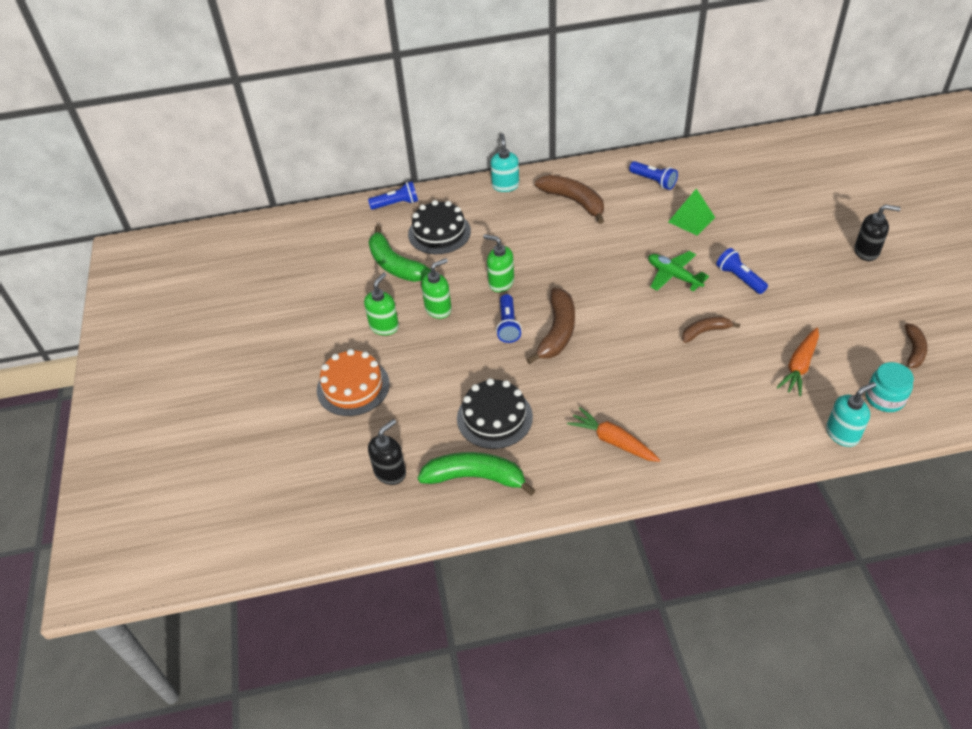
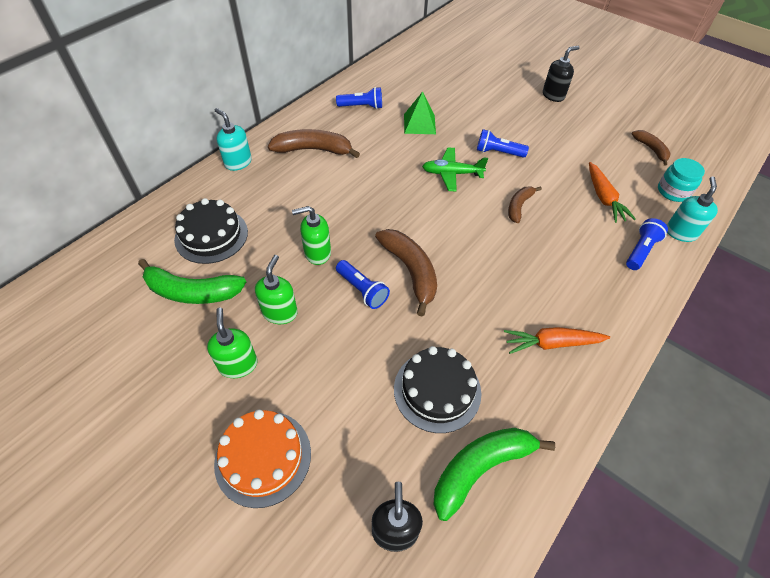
camera: 45 degrees left, 5 degrees up
blue flashlight [368,181,418,210] -> blue flashlight moved to [626,218,668,270]

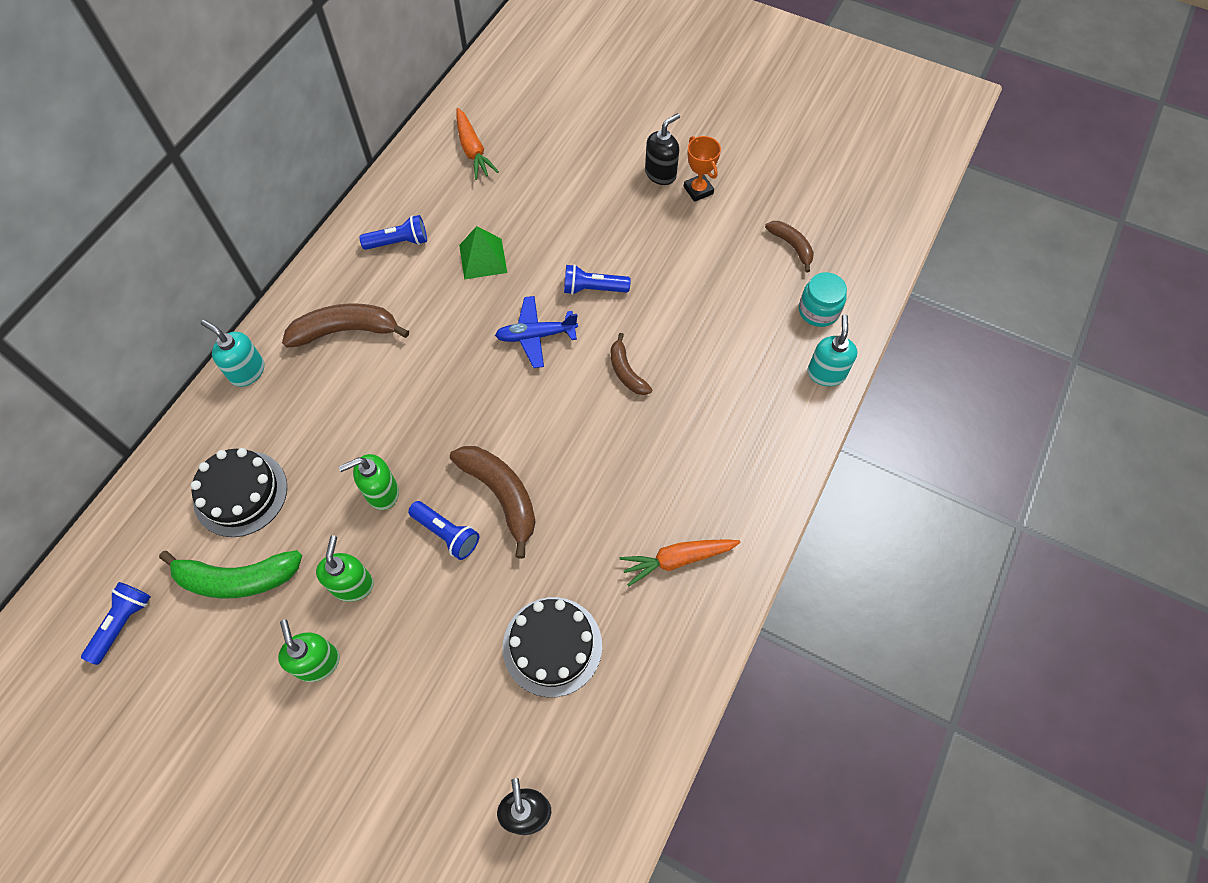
camera: 10 degrees left, 10 degrees up
orange cake [214,409,311,508] -> none
green plane [422,148,488,191] -> blue plane [495,296,578,368]
green banana [433,428,555,521] -> none
brown banana [508,186,542,223] -> brown banana turned 45 degrees counterclockwise [611,333,653,395]
orange carrot [589,162,636,223] -> orange carrot moved to [456,108,499,180]
blue flashlight [626,218,668,270] -> blue flashlight moved to [81,582,151,665]
none -> orange trophy [684,136,721,202]

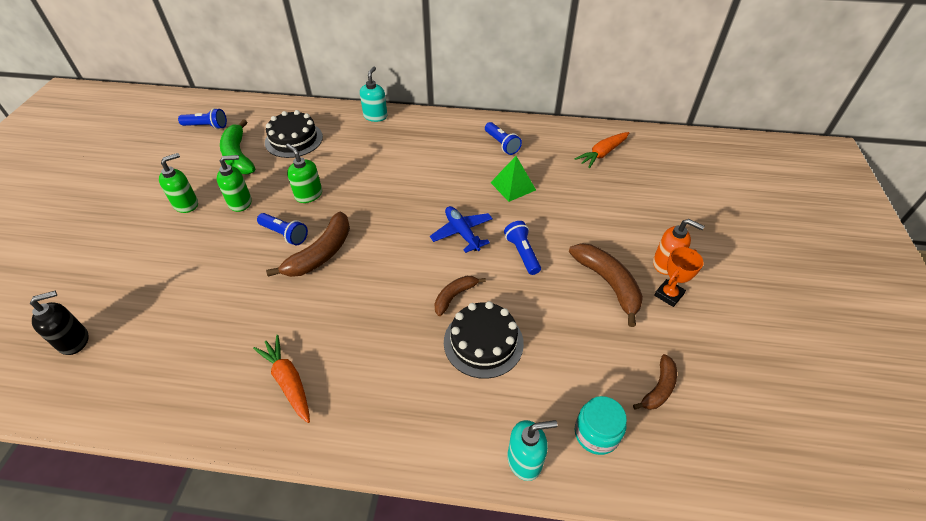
camera: 70 degrees right, 15 degrees down
brown banana [282,303,409,348] -> brown banana moved to [569,243,643,327]
blue flashlight [408,501,479,560] -> blue flashlight turned 75 degrees counterclockwise [257,213,308,245]
black cake [503,597,602,697] -> black cake moved to [444,301,524,379]
black soap dispenser [645,113,680,185] -> orange soap dispenser [653,219,705,275]

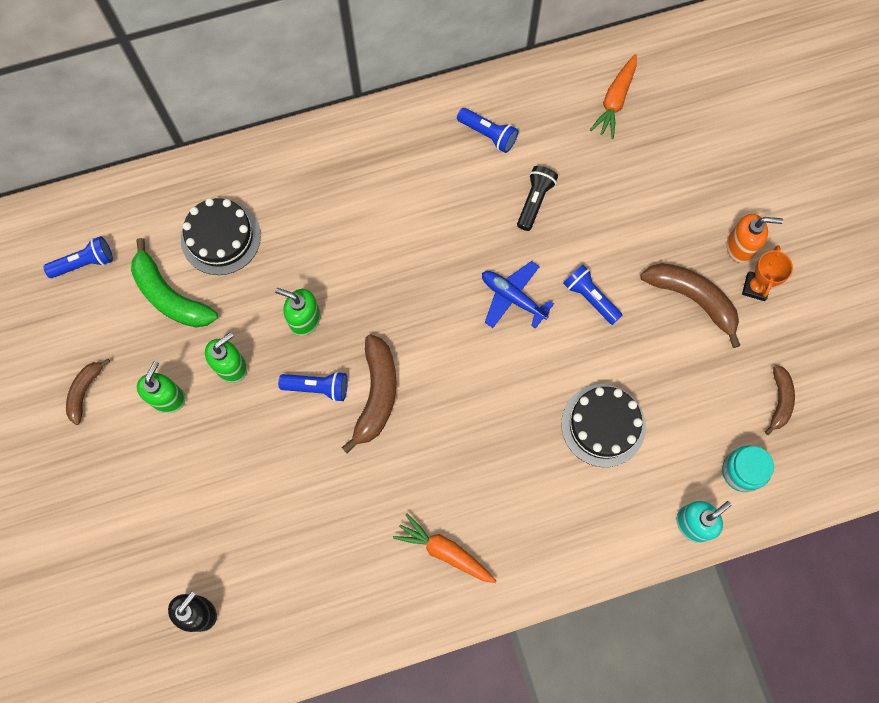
camera: 25 degrees left, 25 degrees up
turquoise soap dispenser [360,67,388,122] -> none
brown banana [434,276,486,316] -> brown banana moved to [66,359,110,425]
green pyramid [490,156,536,202] -> black flashlight [517,166,558,231]

